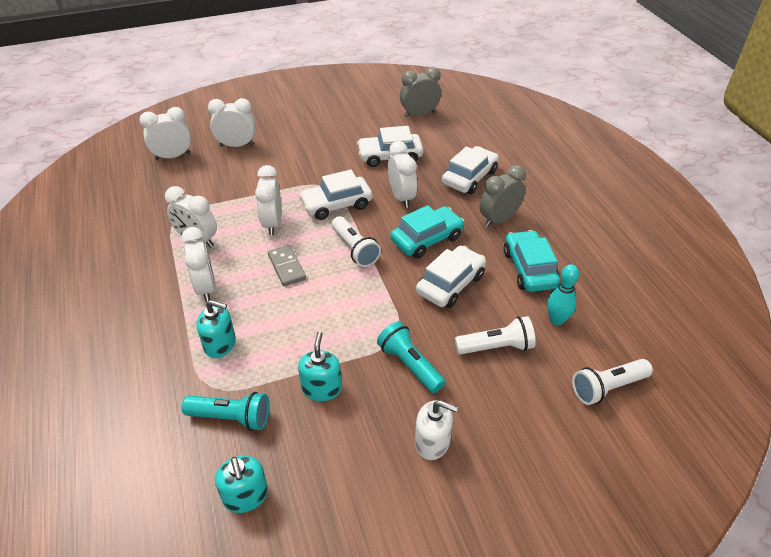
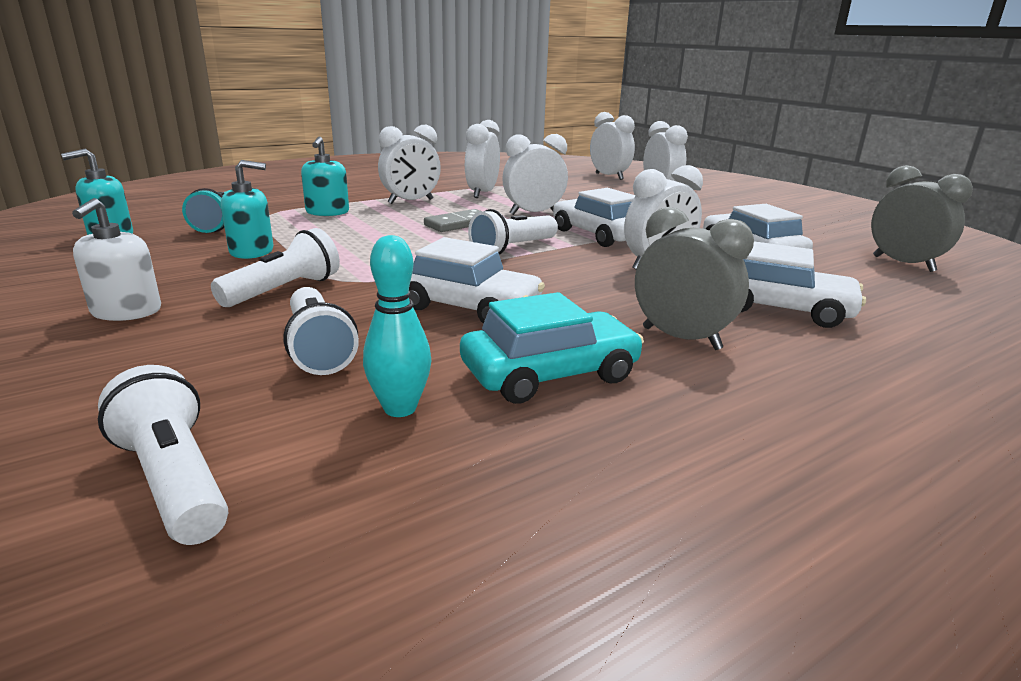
camera: 75 degrees right, 20 degrees down
turquoise flashlight [377,321,445,393] -> white flashlight [211,228,340,307]
turquoise car [390,205,465,259] -> none

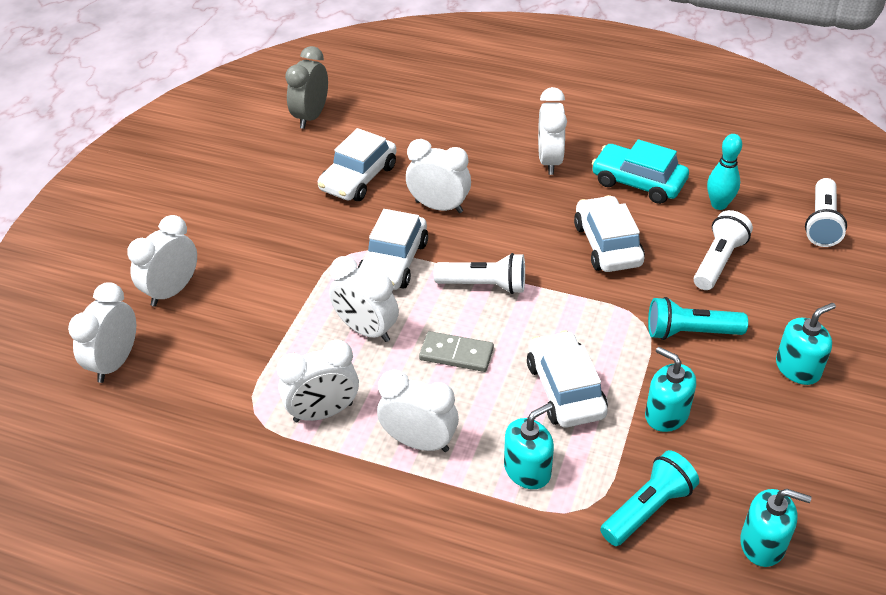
camera: 125 degrees left, 20 degrees up
white soap dispenser [72,198,161,321] -> turquoise soap dispenser [776,303,836,385]
white flashlight [211,228,340,307] -> turquoise flashlight [648,297,748,340]
grey clock [635,207,754,350] -> white clock [538,87,567,175]
white car [740,241,866,328] -> white car moved to [527,330,608,428]

